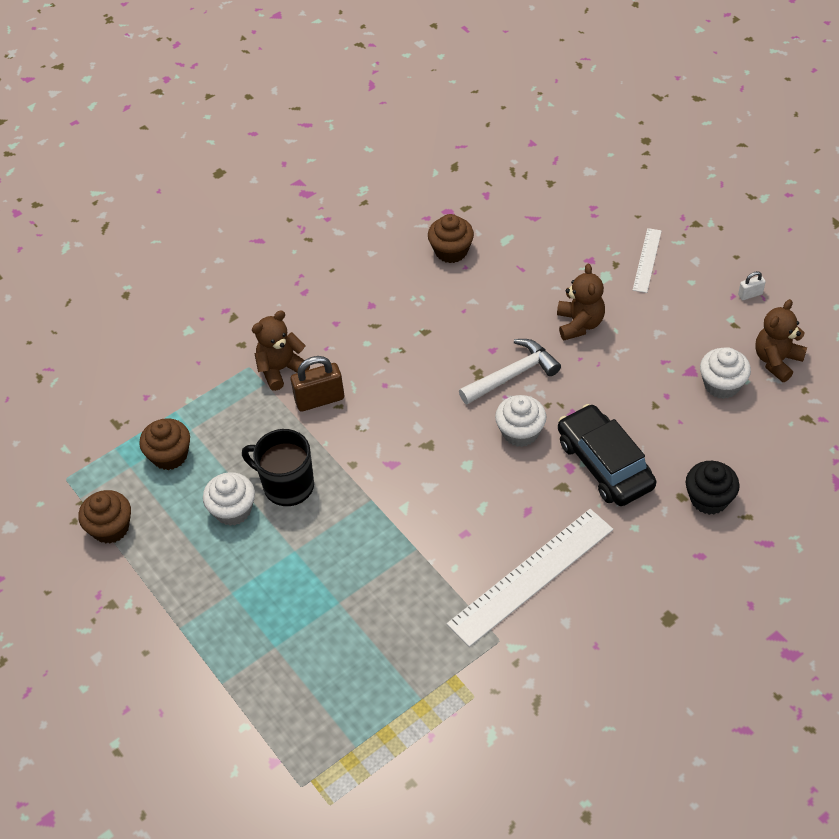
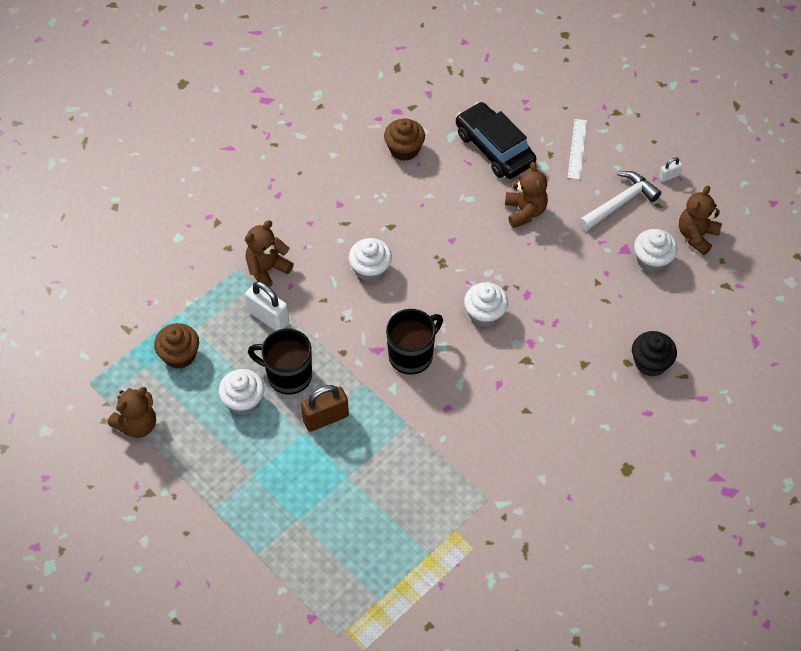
camera: 10 degrees left, 5 degrees up
brown cupcake [78,490,131,544] -> brown teddy bear [108,387,156,438]
brown padlock [291,356,344,412] -> brown padlock moved to [301,385,349,432]
white ruler [447,509,613,647] -> none
white hammer [459,339,561,404] -> white hammer moved to [579,171,661,231]
black car [558,404,656,506] -> black car moved to [456,102,536,179]
none -> white padlock [245,281,289,331]
none -> white cupcake [349,238,392,282]
none -> black mug [386,309,443,375]

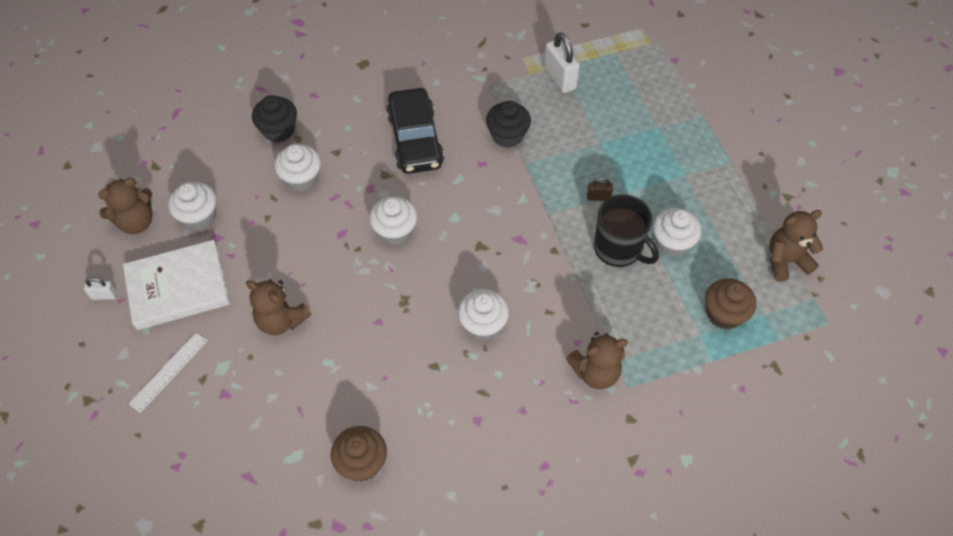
camera: 155 degrees left, 0 degrees up
white padlock [245,281,289,331] -> white padlock moved to [544,32,580,93]
brown padlock [301,385,349,432] -> brown padlock [587,177,613,201], size x0.52
black mug [386,309,443,375] -> none
black car [456,102,536,179] -> black car moved to [386,88,444,174]
brown teddy bear [505,162,548,228] -> brown teddy bear turned 75 degrees counterclockwise [246,279,311,335]
white hammer [579,171,661,231] -> white book [123,240,230,330]
none -> white cupcake [274,144,321,192]
none -> black cupcake [486,101,531,148]

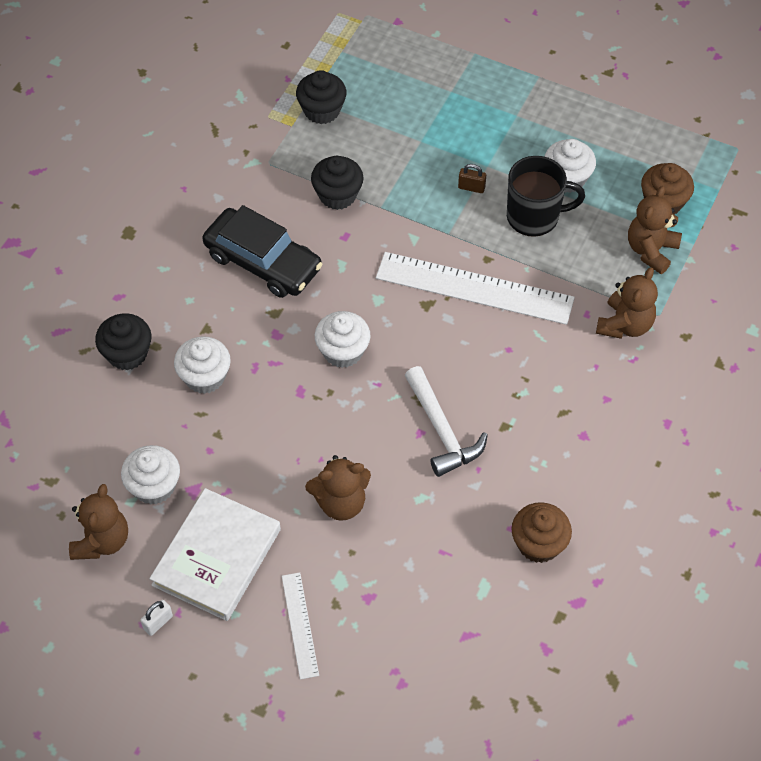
camera: 45 degrees left, 0 degrees up
white cupcake [458,289,509,340] -> none
white padlock [544,32,580,93] -> black cupcake [296,70,347,124]
brown padlock [587,177,613,201] -> brown padlock turned 60 degrees clockwise [458,164,486,193]
brown teddy bear [769,210,823,282] -> brown teddy bear moved to [628,186,682,274]
none -> white ruler [376,252,575,325]
none -> white hammer [404,366,488,477]

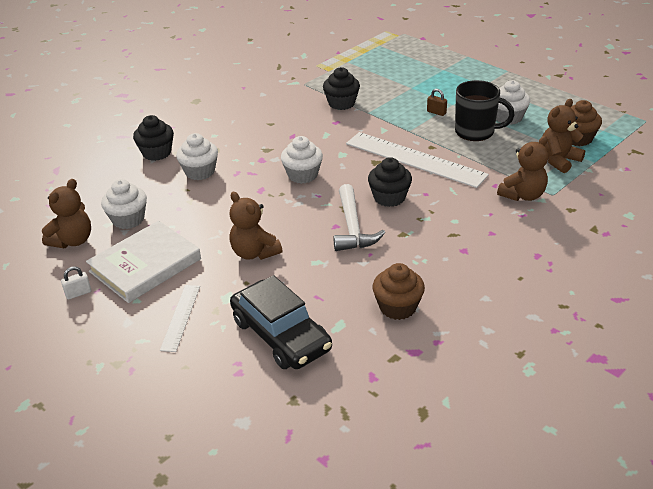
camera: 20 degrees right, 20 degrees down
black car [202,205,323,298] -> black car moved to [230,275,332,369]
black cupcake [296,70,347,124] -> black cupcake moved to [368,157,412,207]
brown teddy bear [305,455,371,521] -> brown teddy bear turned 45 degrees clockwise [229,192,282,260]

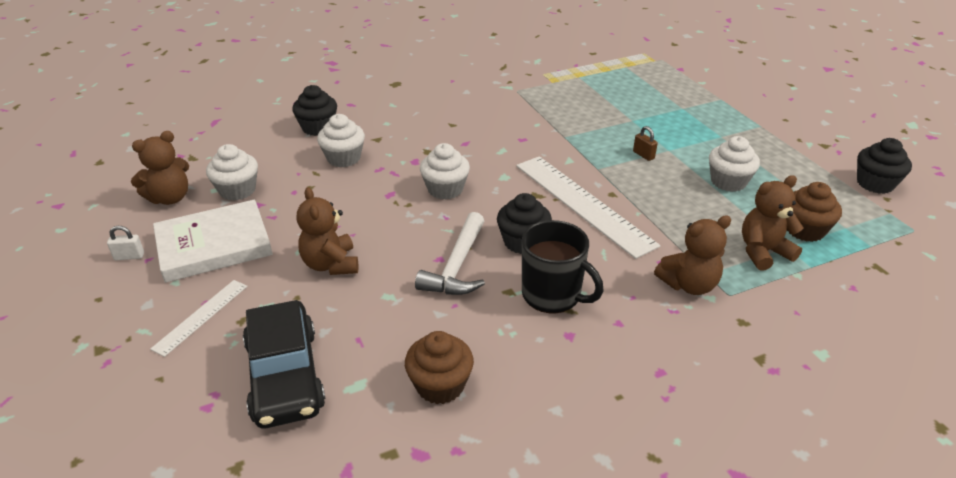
camera: 20 degrees right, 0 degrees up
black cupcake [323,67,360,110] -> black cupcake moved to [857,138,912,194]
black mug [455,80,514,141] -> black mug moved to [522,220,604,313]

